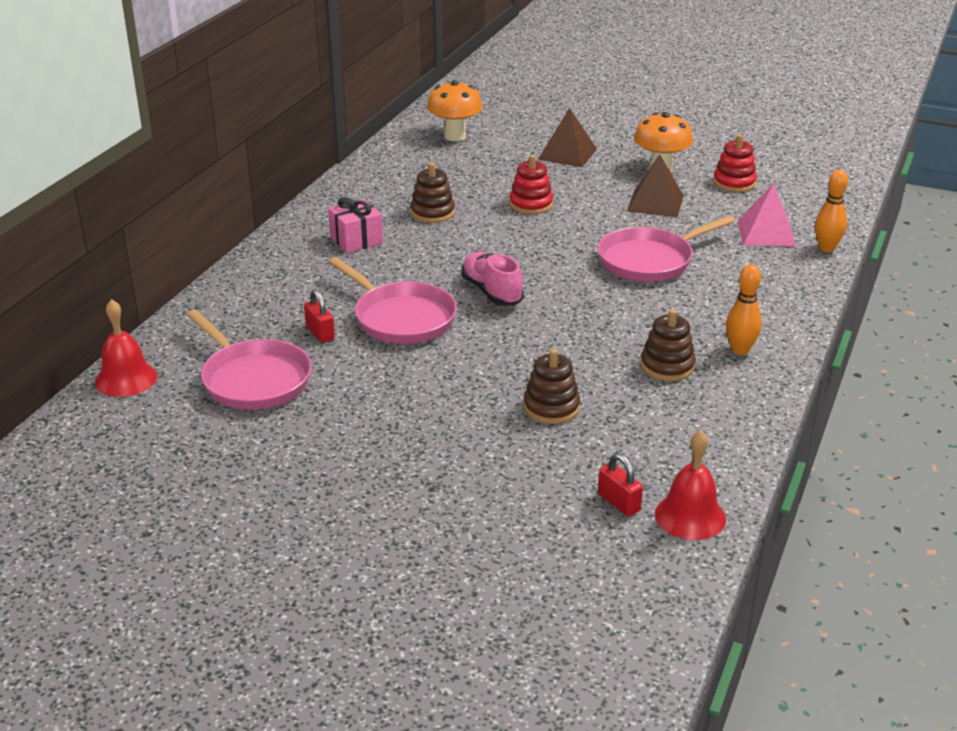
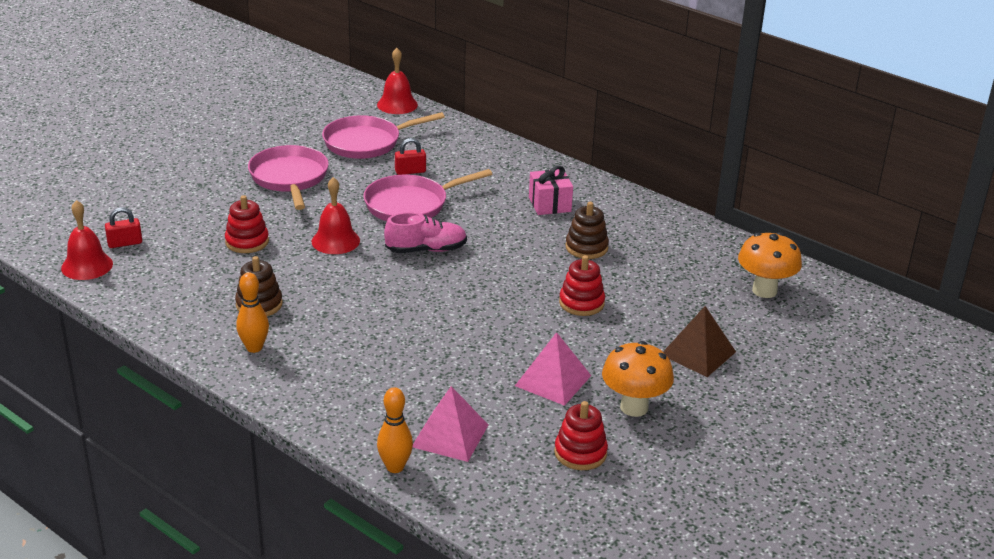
camera: 105 degrees right, 0 degrees up
brown stacking toy [524,349,580,424] -> red stacking toy [225,195,269,253]
pink pan [598,216,735,282] -> pink pan moved to [248,145,329,210]
brown pyramid [627,155,684,217] -> pink pyramid [515,332,591,406]
none -> red bell [312,177,360,254]

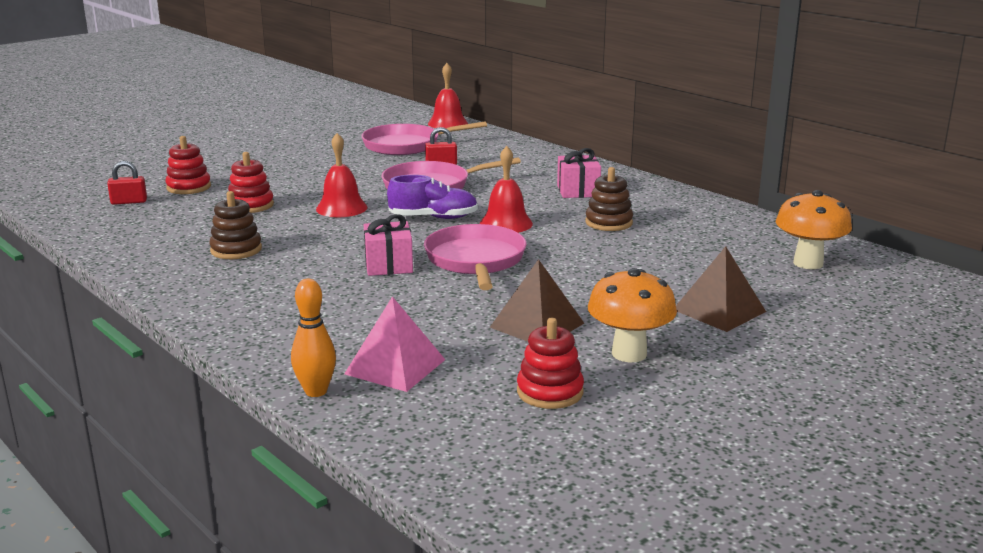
camera: 10 degrees right, 10 degrees down
red bell [61,200,113,280] -> red bell moved to [480,146,533,233]
orange bowling pin [236,272,269,353] -> none
pink pan [248,145,329,210] -> pink pan moved to [424,224,527,290]
pink shoe [384,212,467,253] -> purple shoe [387,175,478,219]
pink pyramid [515,332,591,406] -> brown pyramid [490,259,584,342]
red stacking toy [559,255,605,316] -> red stacking toy moved to [165,136,211,194]
none -> pink gift [364,214,413,276]

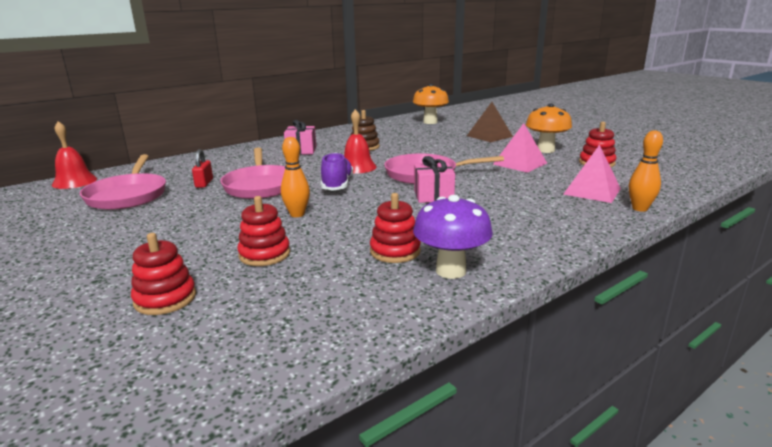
camera: 85 degrees left, 0 degrees up
red padlock [107,161,147,205] -> none
brown stacking toy [209,191,262,259] -> red stacking toy [370,193,421,263]
red bell [316,133,368,217] -> orange bowling pin [281,137,310,217]
brown pyramid [490,259,584,342] -> pink pyramid [493,123,547,173]
none -> purple mushroom [413,195,493,279]

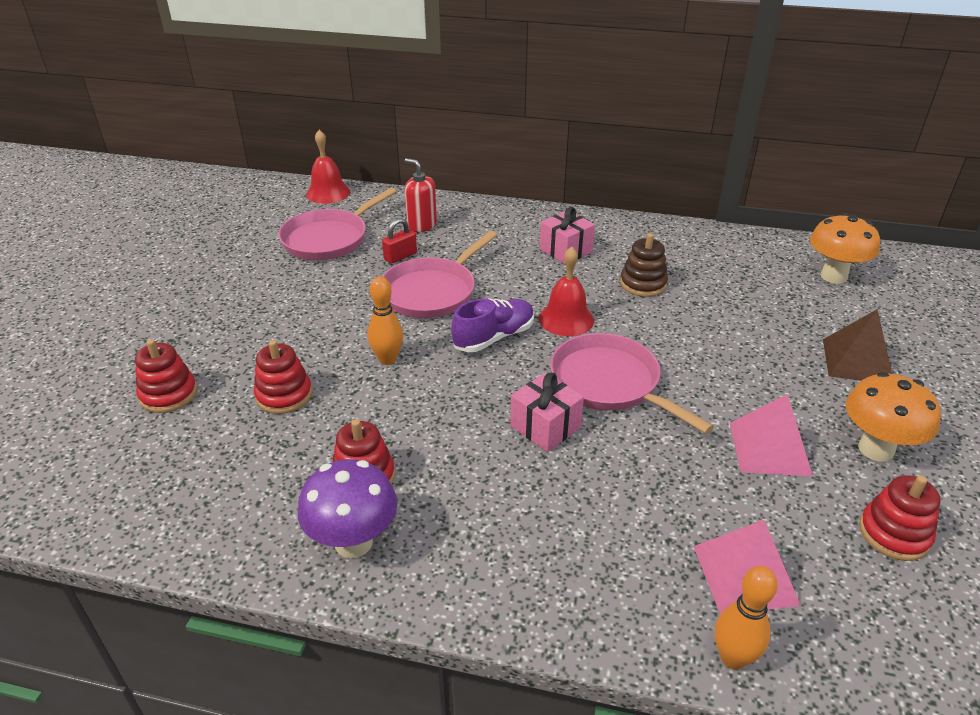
camera: 50 degrees right, 15 degrees up
none -> red soap dispenser [404,158,437,232]

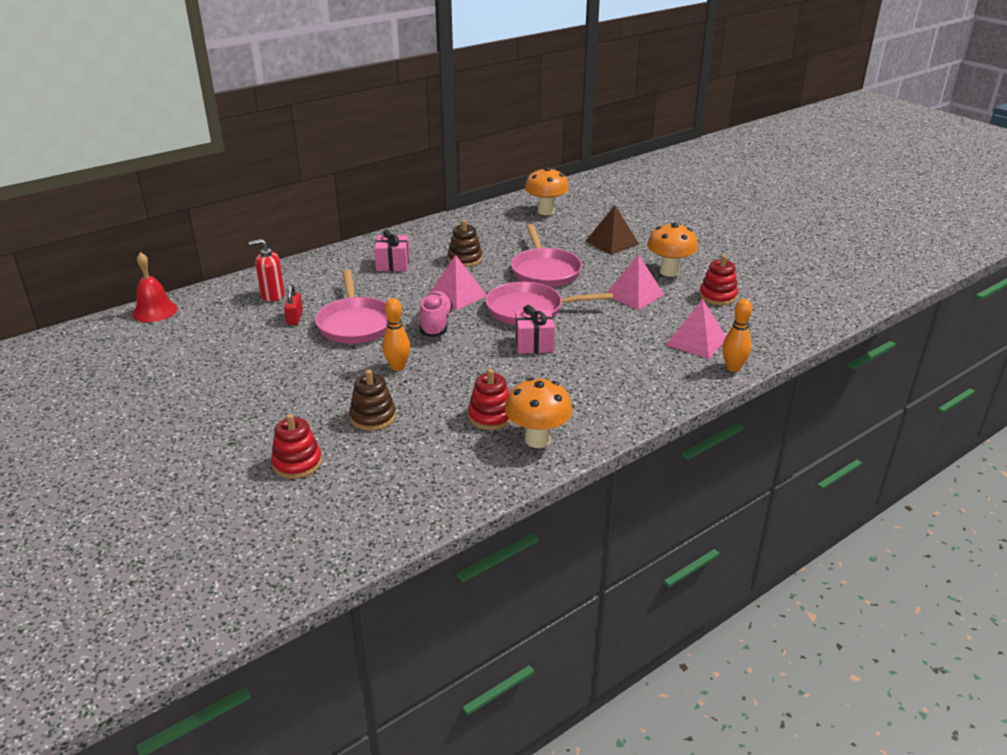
camera: 50 degrees left, 5 degrees down
red stacking toy [254,340,312,414] -> brown stacking toy [349,370,396,431]
pink pan [278,187,397,260] -> pink pan moved to [511,224,582,287]
purple mushroom [298,459,397,558] -> orange mushroom [505,377,572,448]
purple shoe [451,298,534,352] -> pink shoe [420,291,453,337]
red bell [539,247,594,336] -> pink pyramid [429,255,487,311]

